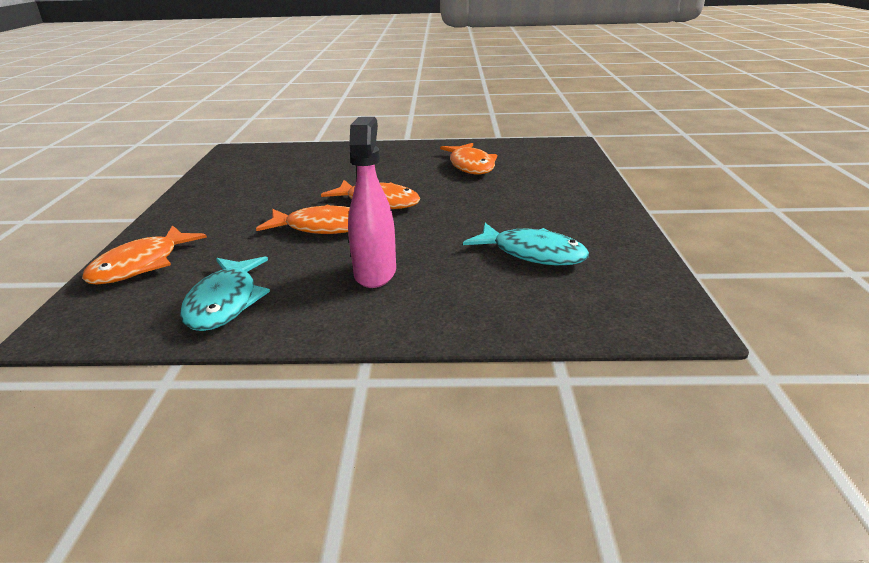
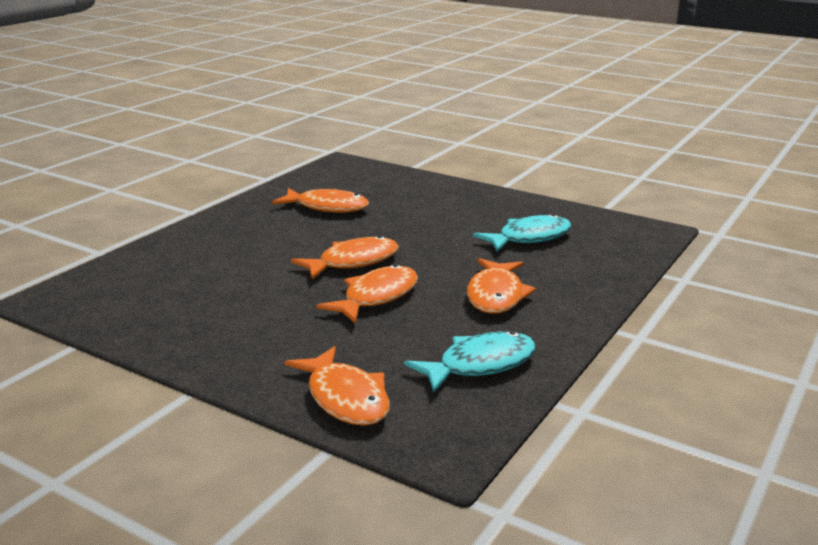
camera: 60 degrees left, 5 degrees down
turquoise fish [180,256,270,331] -> turquoise fish turned 60 degrees counterclockwise [404,331,536,392]
pink spray bottle [348,117,396,288] -> orange fish [467,258,536,314]

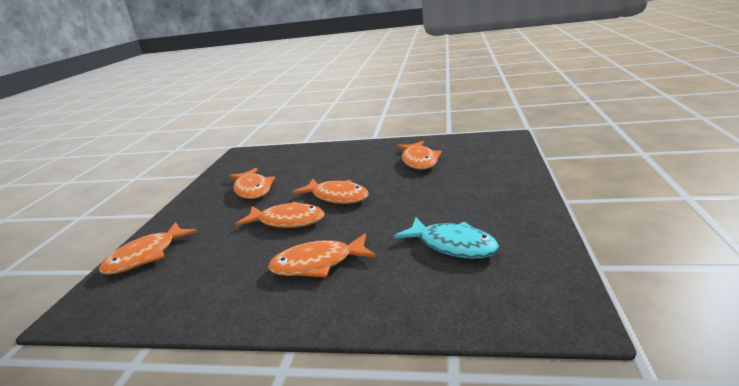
camera: 70 degrees right, 0 degrees up
turquoise fish [404,331,536,392] -> none
none -> orange fish [229,168,275,199]

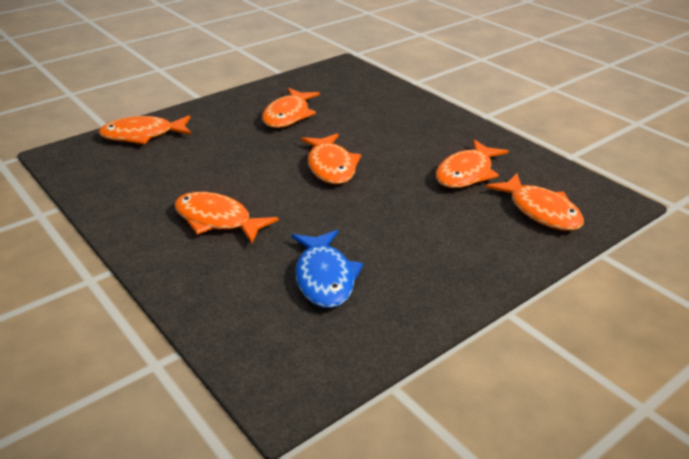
camera: 40 degrees right, 10 degrees up
orange fish [235,201,324,228] -> orange fish moved to [485,173,584,231]
turquoise fish [393,217,499,258] -> blue fish [291,230,363,308]

